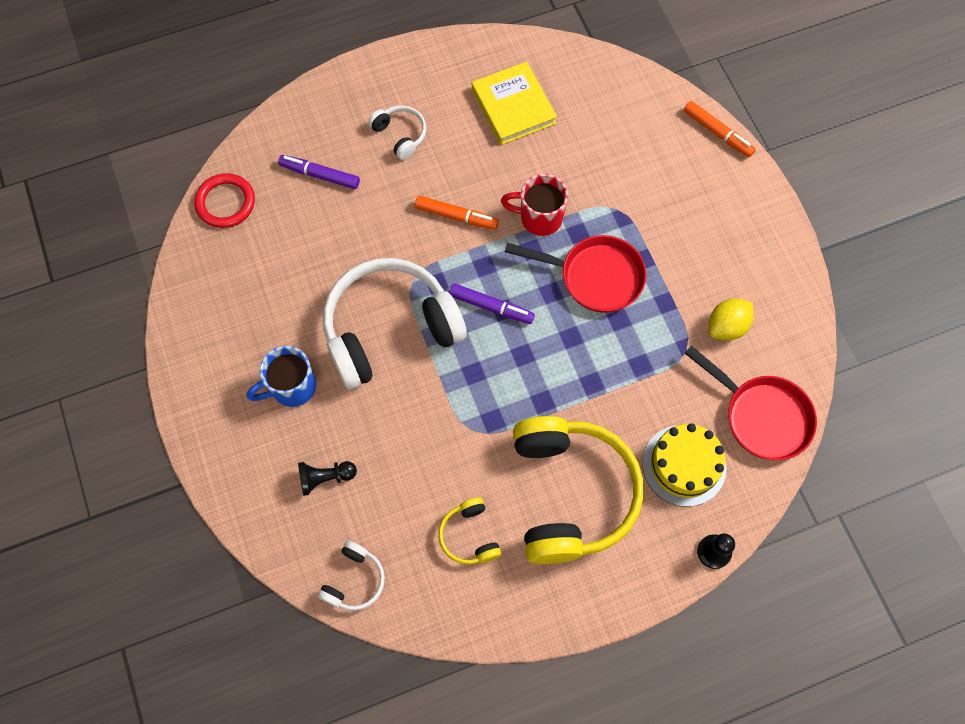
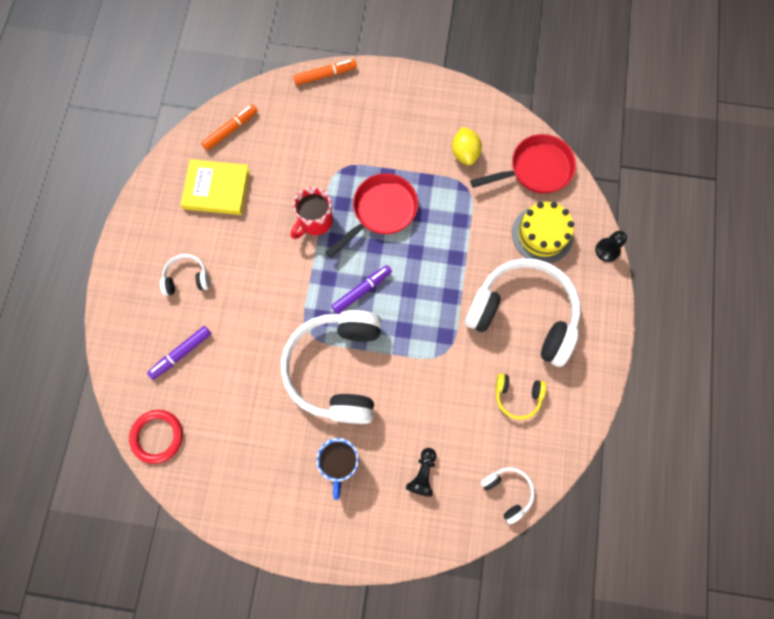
camera: 60 degrees left, 5 degrees up
orange marker [415,196,499,230] -> orange marker moved to [201,104,258,151]
yellow headphones [513,416,644,564] -> white headphones [465,258,581,367]

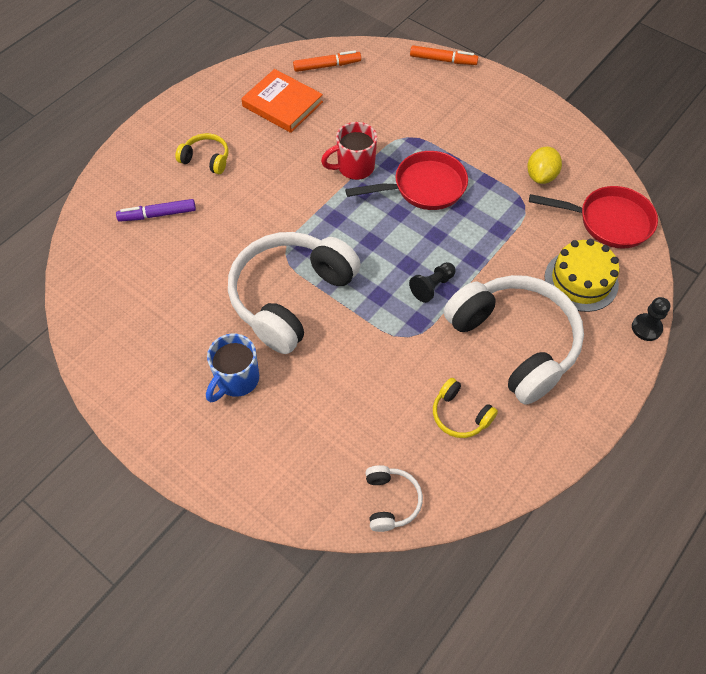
camera: 30 degrees right, 15 degrees down
red ring [129,410,183,464] -> none
white headphones [160,254,210,296] -> yellow headphones [175,133,229,174]
yellow book [181,159,250,215] -> orange book [241,69,323,133]
purple marker [331,265,392,314] -> none
black pawn [406,448,436,497] -> black pawn moved to [409,262,456,303]

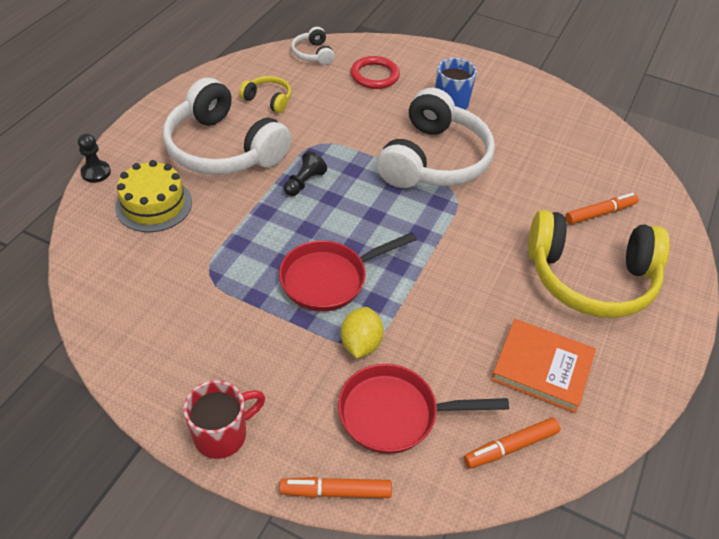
camera: 165 degrees right, 10 degrees down
purple marker [116,199,196,222] -> orange marker [565,193,639,225]
yellow headphones [175,133,229,174] -> yellow headphones [528,210,670,318], size x2.26
red mug [321,122,377,180] -> red mug moved to [183,380,265,459]
yellow lemon [527,147,562,184] -> yellow lemon moved to [341,307,384,358]
red pan [529,186,658,249] -> red pan moved to [338,364,509,454]
none -> red ring [351,56,400,89]

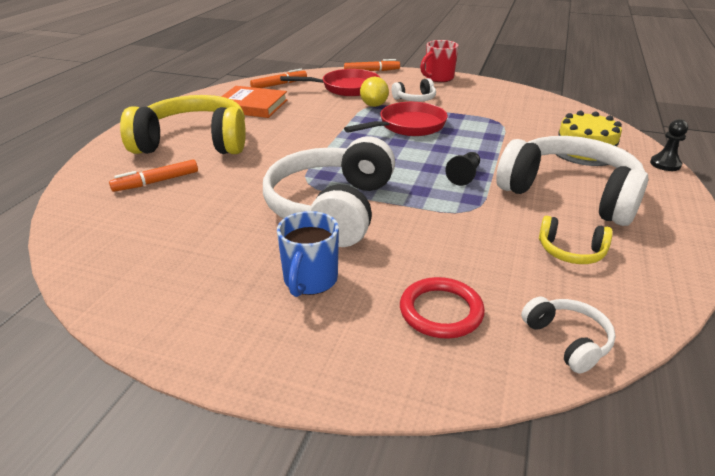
camera: 175 degrees right, 15 degrees down
none -> white headphones [392,78,436,102]

